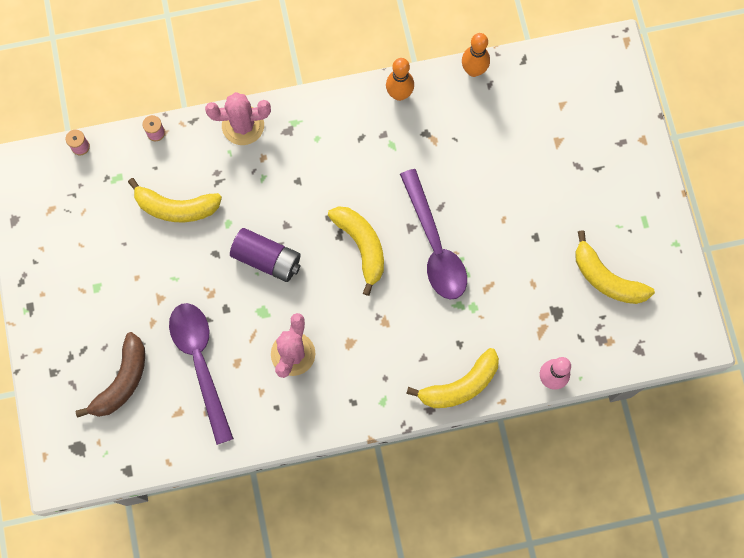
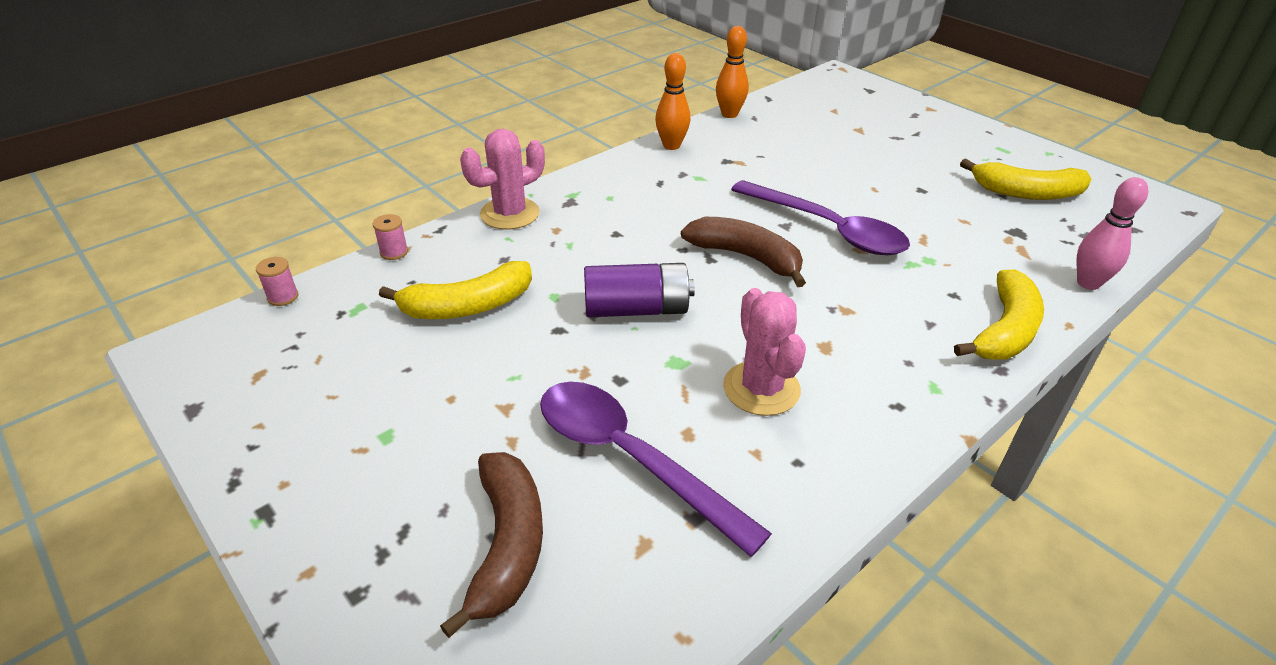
camera: 30 degrees left, 35 degrees down
yellow banana [328,206,384,296] -> brown banana [681,217,806,287]

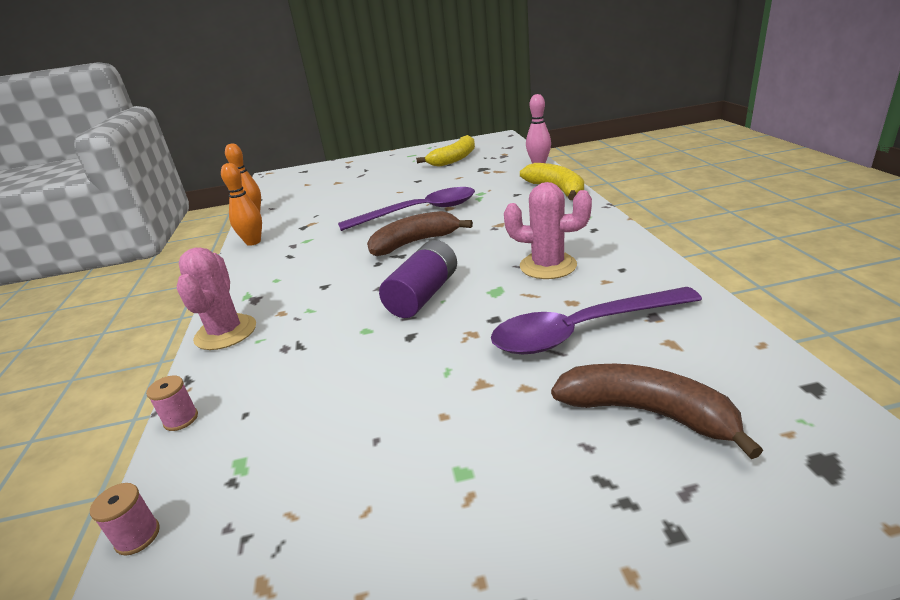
camera: 55 degrees left, 10 degrees down
yellow banana [379,261,532,319] -> none

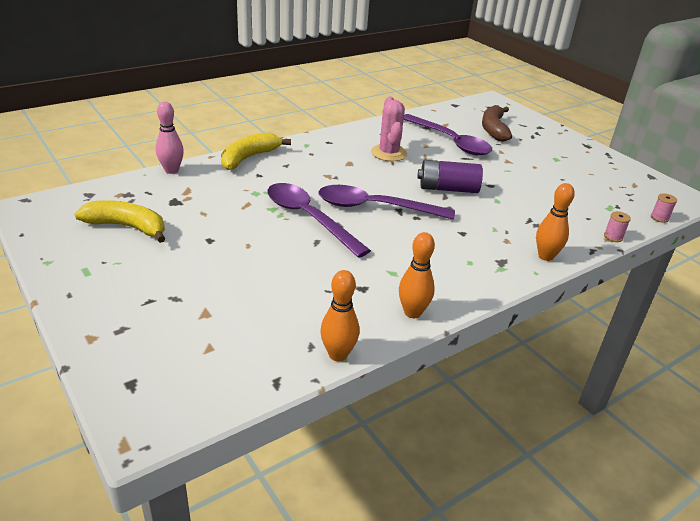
camera: 120 degrees left, 5 degrees up
pink cactus [177,248,256,350] -> orange bowling pin [536,183,575,261]
brown banana [367,211,473,256] -> purple spoon [318,185,455,220]

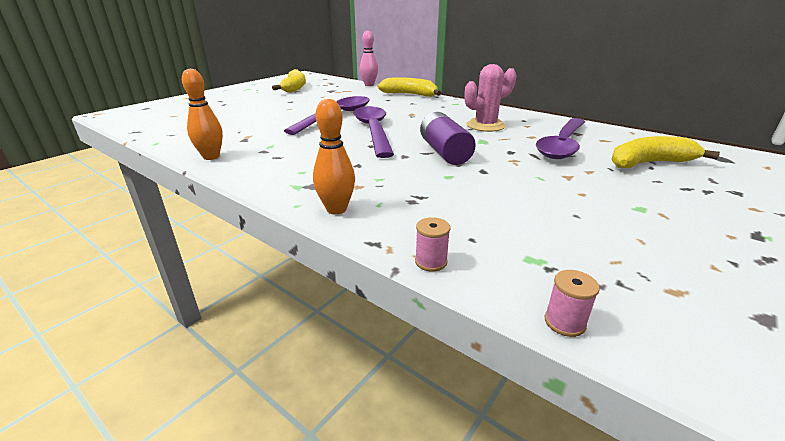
camera: 75 degrees right, 5 degrees down
orange bowling pin [320,270,359,361] -> none
brown banana [482,105,512,142] -> yellow banana [612,136,720,168]

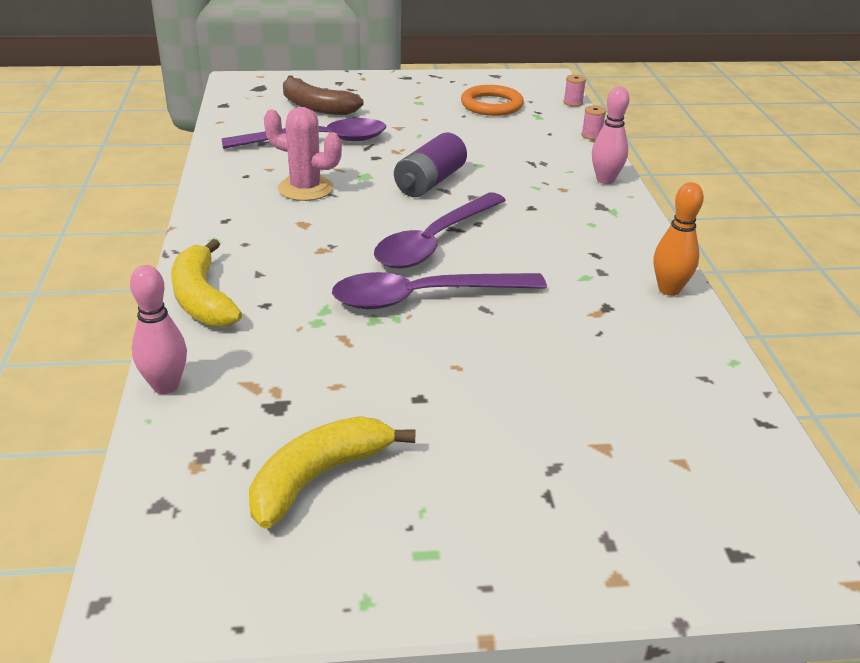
camera: 135 degrees left, 5 degrees up
orange bowling pin [313,99,355,214] -> pink bowling pin [592,86,629,184]
yellow banana [612,136,720,168] -> brown banana [283,76,364,115]
none -> orange ring [461,85,524,116]

